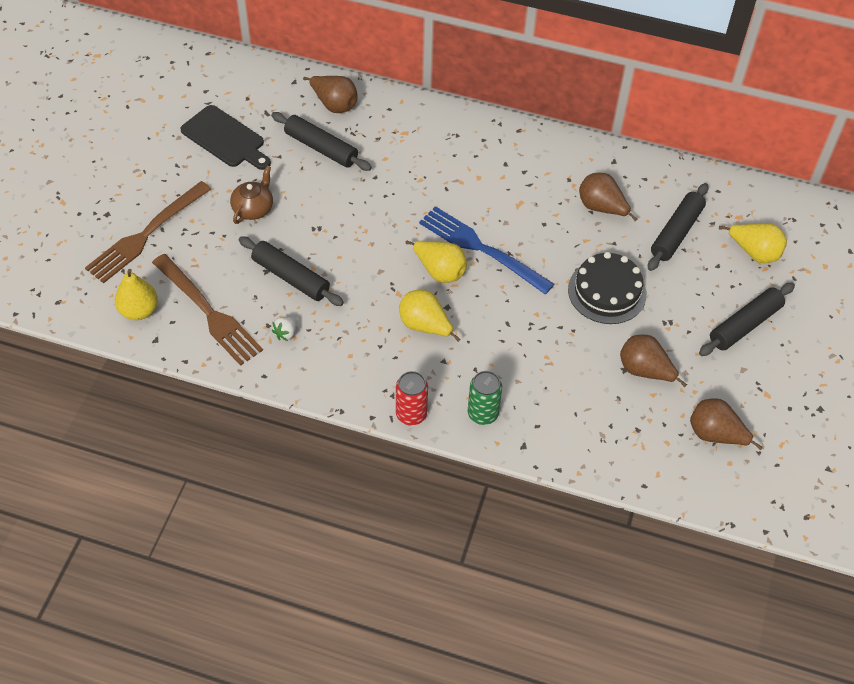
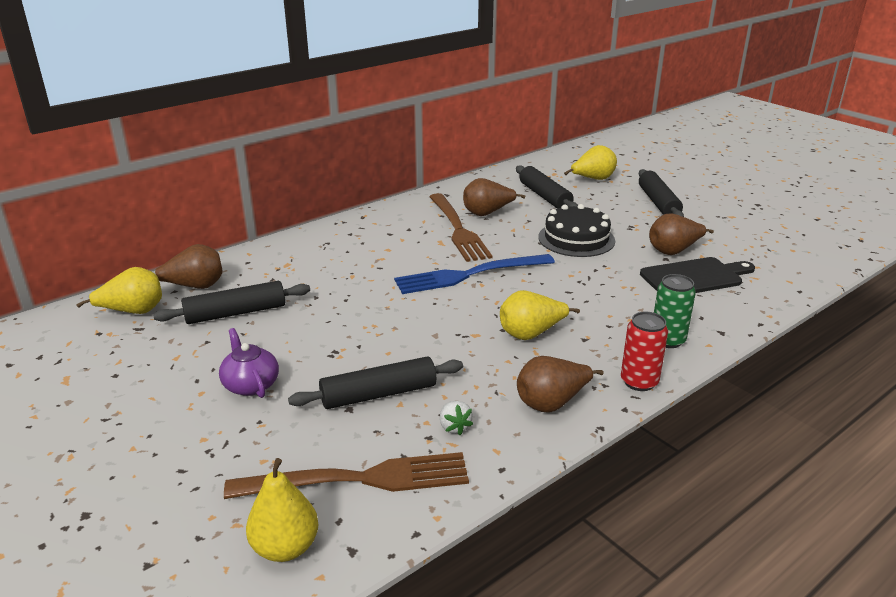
camera: 55 degrees left, 25 degrees down
brown fork [85,181,211,283] -> brown fork moved to [429,193,493,262]
black cutting board [180,105,271,170] -> black cutting board moved to [640,257,755,293]
brown teapot [230,166,273,224] -> purple teapot [219,328,279,398]
yellow pear [405,241,467,283] -> yellow pear moved to [76,267,162,314]
brown pear [690,398,763,450] -> brown pear moved to [517,356,604,413]

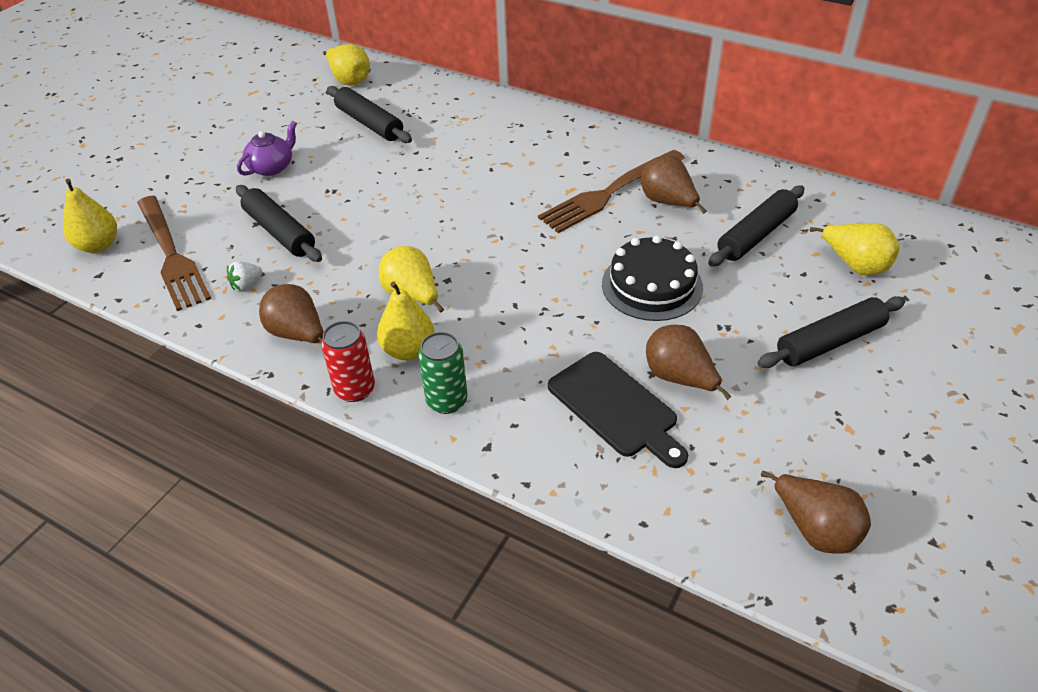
camera: 70 degrees right, 15 degrees up
brown pear [155,244,223,289] -> brown pear moved to [761,471,871,554]
blue fork [394,254,555,294] -> none
none -> yellow pear [377,281,435,361]

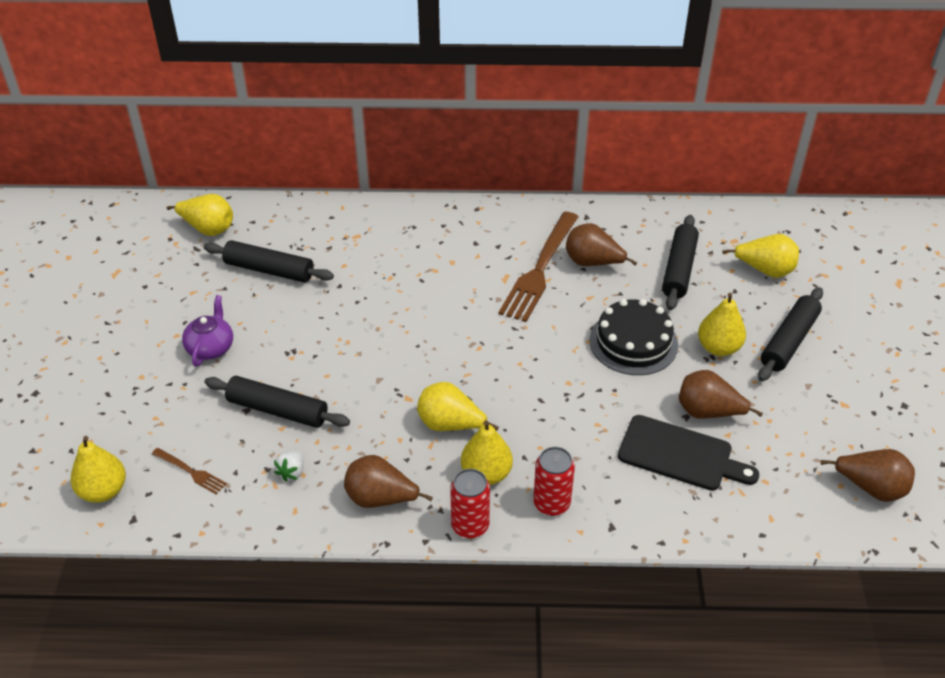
camera: 30 degrees left, 0 degrees up
brown fork [137,196,211,311] -> brown fork [152,448,227,495], size x0.45
green can [418,332,468,414] -> red can [533,447,575,516]
none -> yellow pear [698,293,746,356]

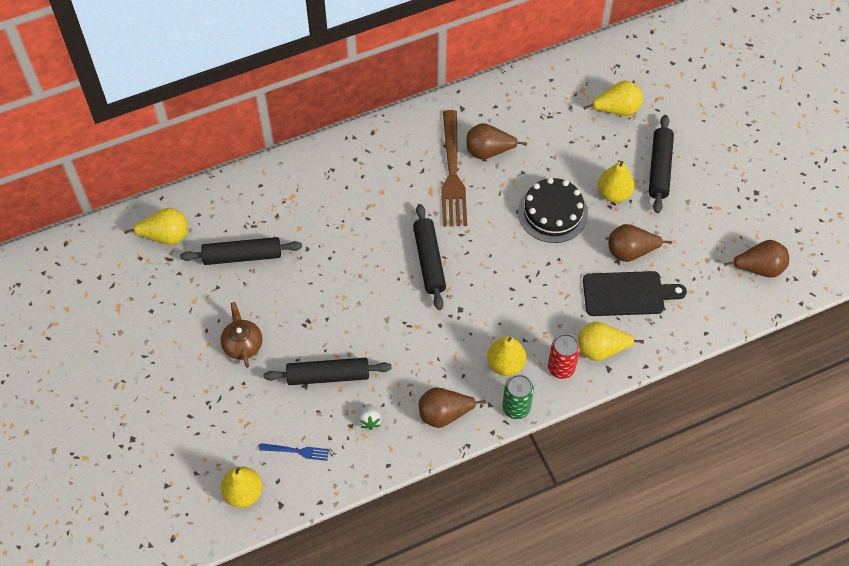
camera: 25 degrees left, 15 degrees up
brown fork [152,448,227,495] -> blue fork [259,443,329,461]
purple teapot [182,295,233,367] -> brown teapot [221,302,262,368]
yellow pear [417,382,499,431] -> yellow pear moved to [578,322,644,361]
red can [450,469,490,538] -> green can [502,375,534,419]
black rolling pin [662,215,699,310] -> black rolling pin moved to [413,204,446,310]

